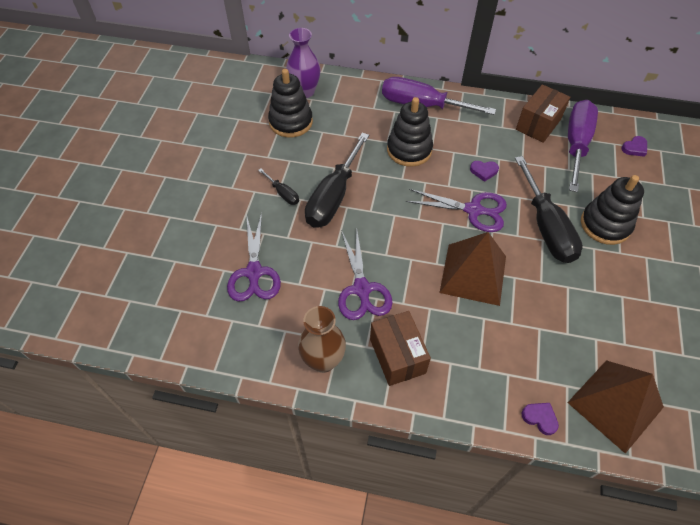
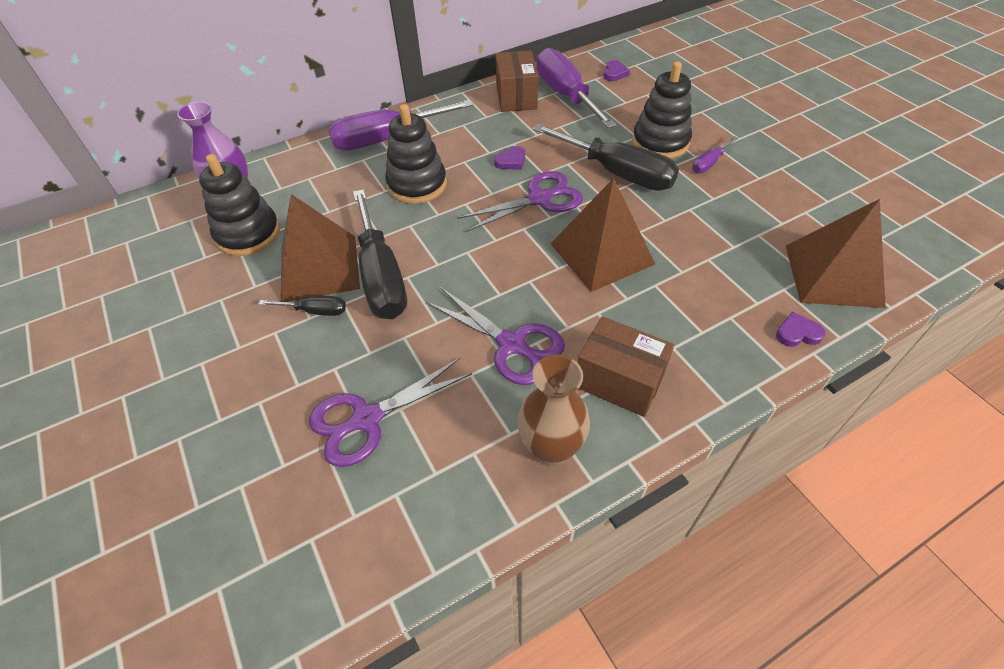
camera: 40 degrees left, 5 degrees down
purple scissors [227,213,281,302] -> purple scissors turned 105 degrees clockwise [309,358,472,467]
none -> brown pyramid [281,194,360,302]
none -> purple screwdriver [692,136,738,173]

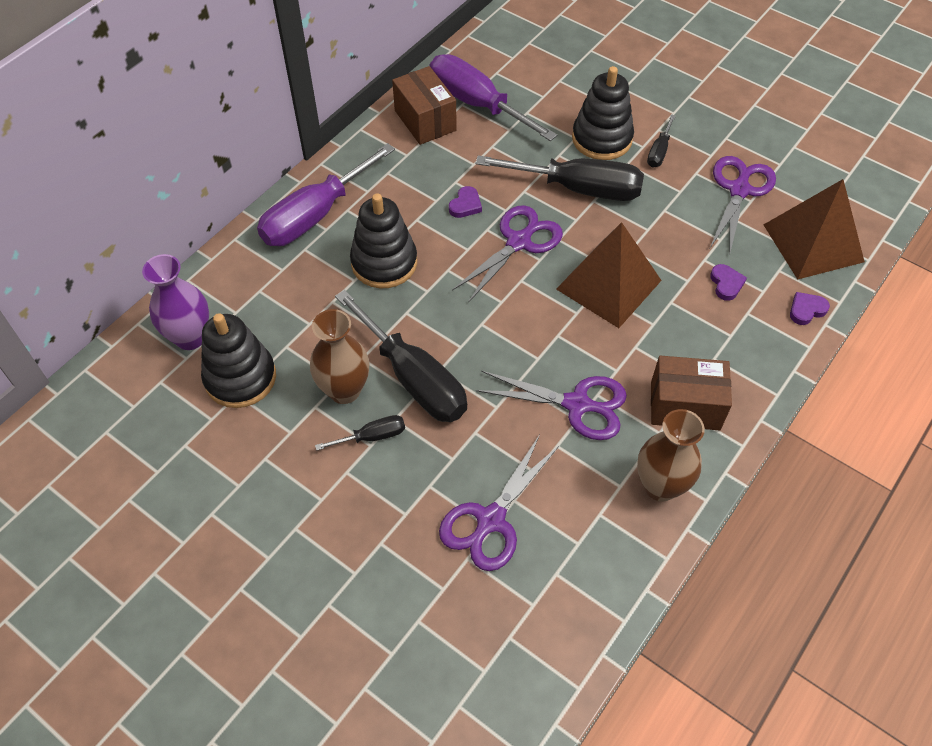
camera: 25 degrees left, 5 degrees up
brown pyramid [281,194,360,302] -> brown vase [310,309,369,404]
purple heart [603,60,630,81] -> purple heart moved to [710,264,747,301]
purple screwdriver [692,136,738,173] -> black screwdriver [647,114,676,168]
none -> purple scissors [710,156,776,256]

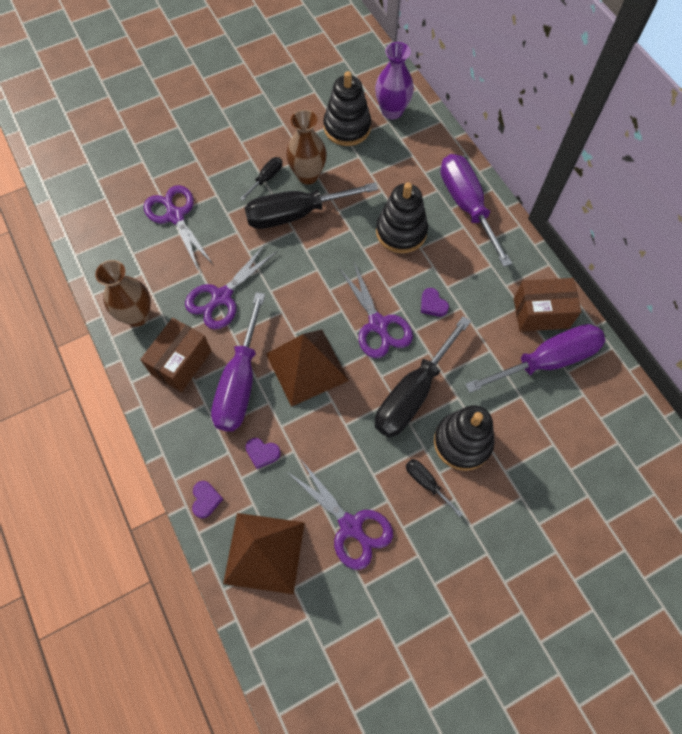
camera: 115 degrees right, 10 degrees up
black screwdriver [315,415,405,451] -> black screwdriver turned 150 degrees counterclockwise [240,157,283,200]
none -> purple screwdriver [211,292,265,432]

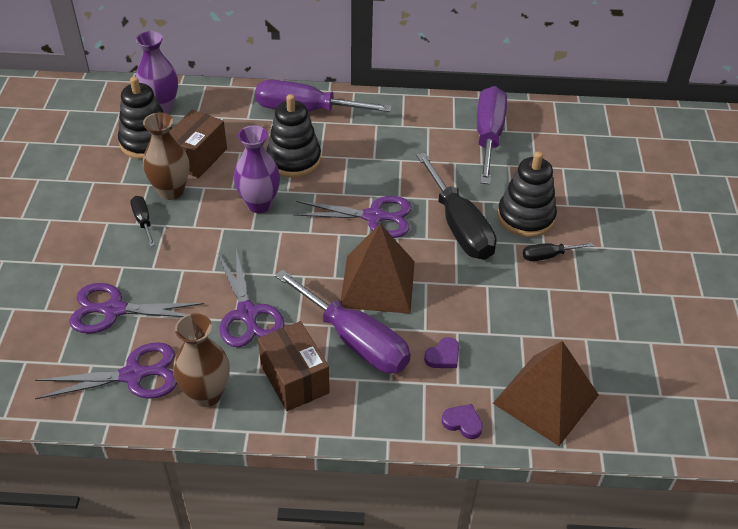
camera: 60 degrees left, 20 degrees down
black screwdriver [244,182,378,229] -> none
purple scissors [287,460,393,570] -> purple scissors moved to [35,342,177,399]
purple heart [421,288,449,317] -> none
brown box [514,278,581,332] -> brown box moved to [169,110,227,178]
none -> purple vase [234,125,280,213]

